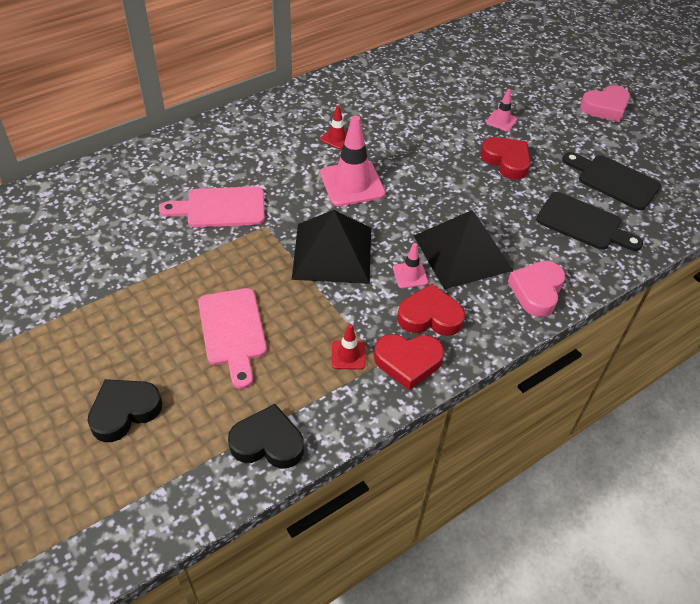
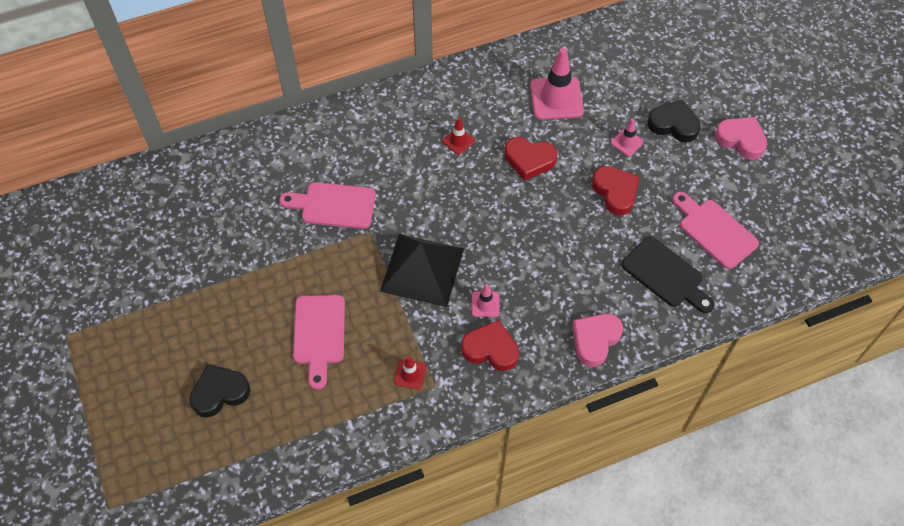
camera: 15 degrees right, 10 degrees up
black heart [228,404,304,469] -> black heart moved to [647,99,701,143]
pink traffic cone [320,115,385,206] -> pink traffic cone moved to [530,48,584,120]
red heart [374,334,444,390] -> red heart moved to [505,137,557,181]
black pyramid [414,210,513,289] -> none
black cutting board [563,152,661,210] -> pink cutting board [672,192,759,269]
pink heart [580,85,630,122] -> pink heart turned 135 degrees counterclockwise [715,117,767,160]

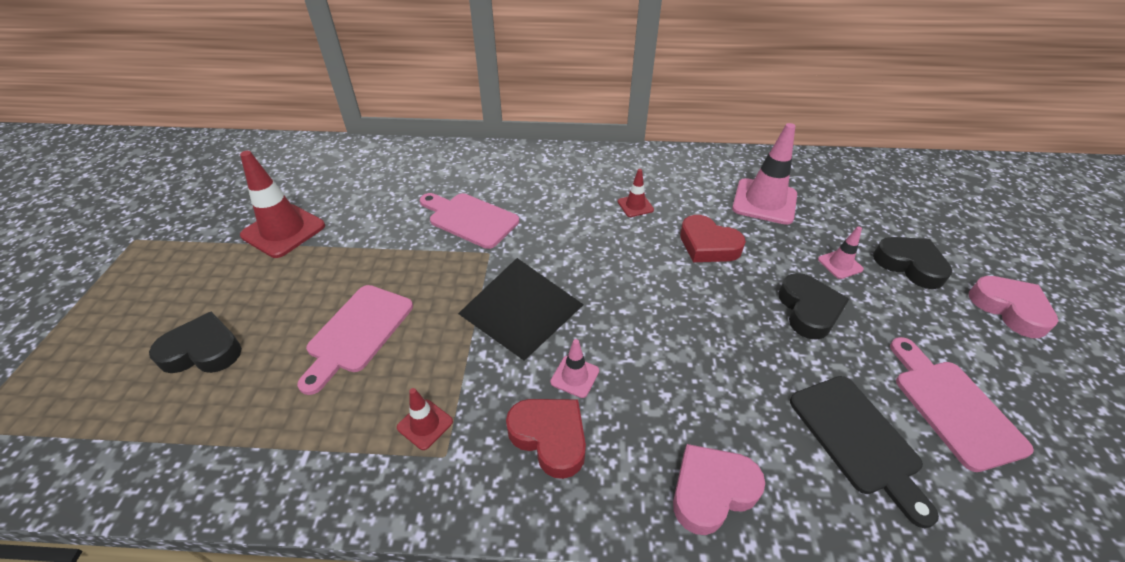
camera: 25 degrees right, 15 degrees down
red heart [592,166,640,216] -> black heart [778,273,849,340]
none -> red traffic cone [240,151,325,258]

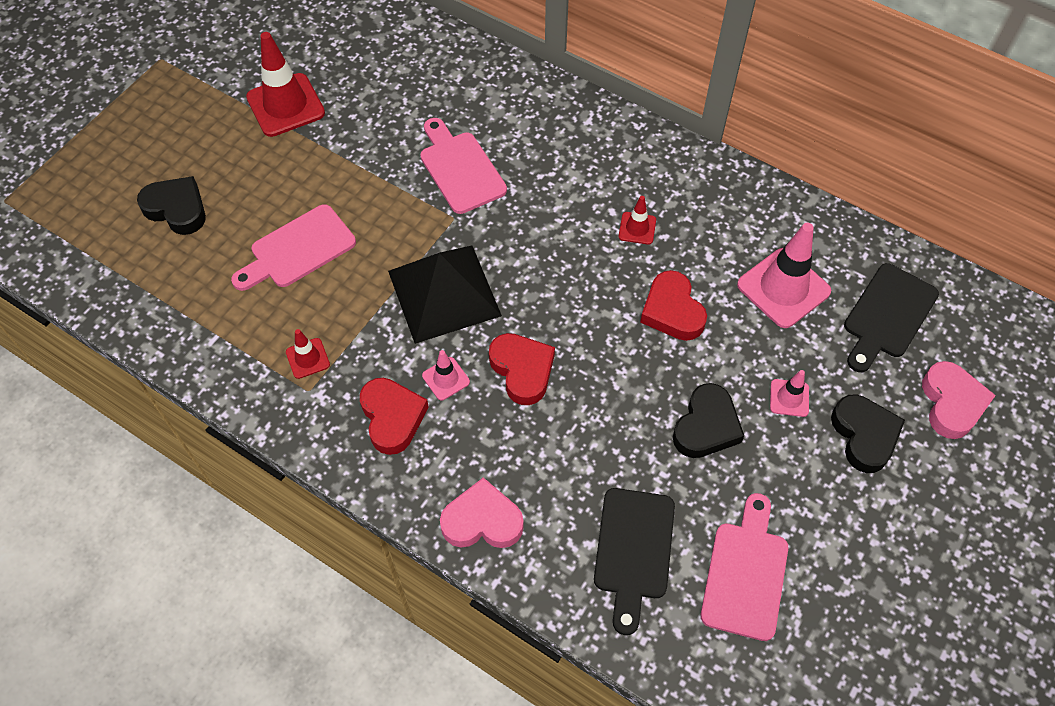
camera: 30 degrees right, 15 degrees up
pink heart [969,276,1058,338] -> pink heart moved to [922,361,996,439]
none -> red heart [489,333,555,405]
none -> black cutting board [844,263,939,372]

